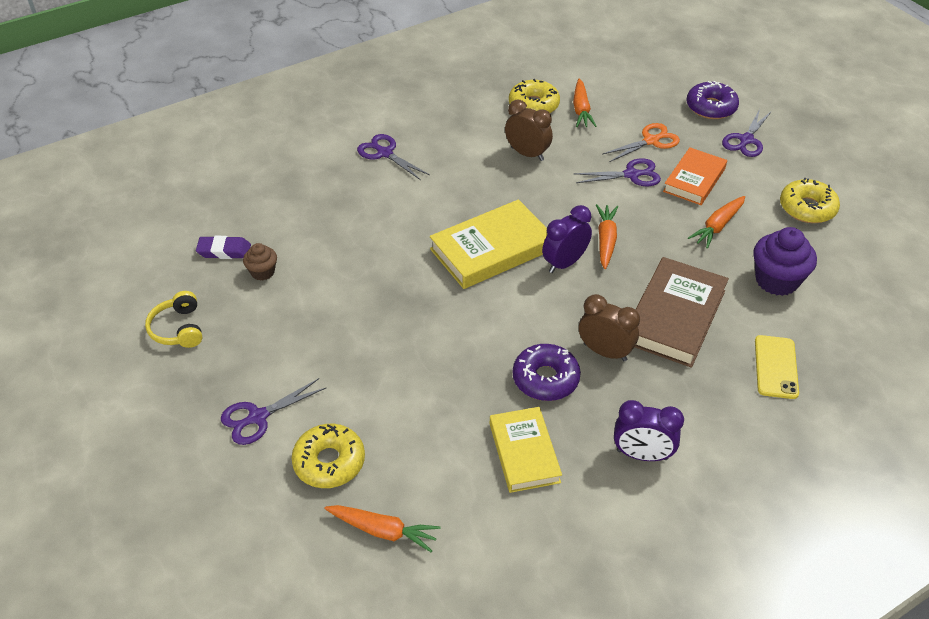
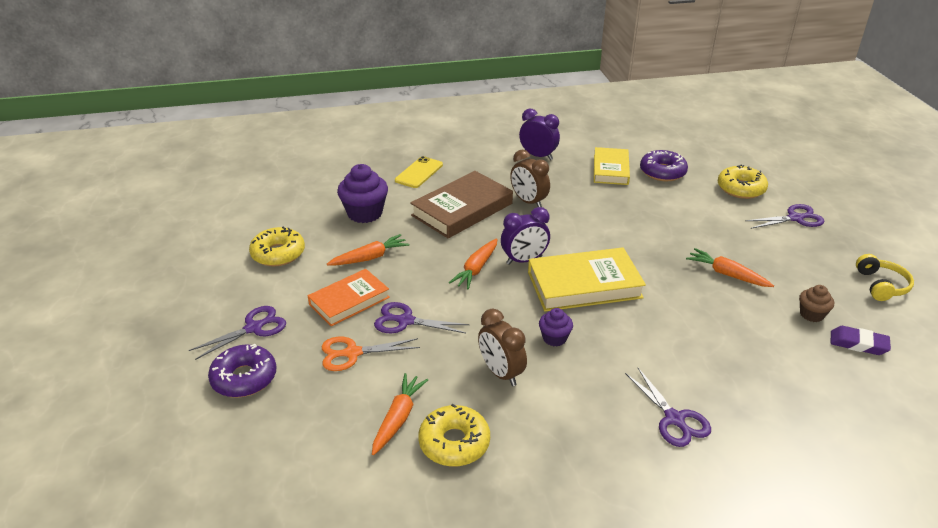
camera: 160 degrees left, 10 degrees down
orange carrot [325,505,441,552] -> orange carrot moved to [686,248,774,287]
purple donut [513,344,581,401] -> purple donut moved to [640,150,688,181]
none -> purple cupcake [539,308,573,347]

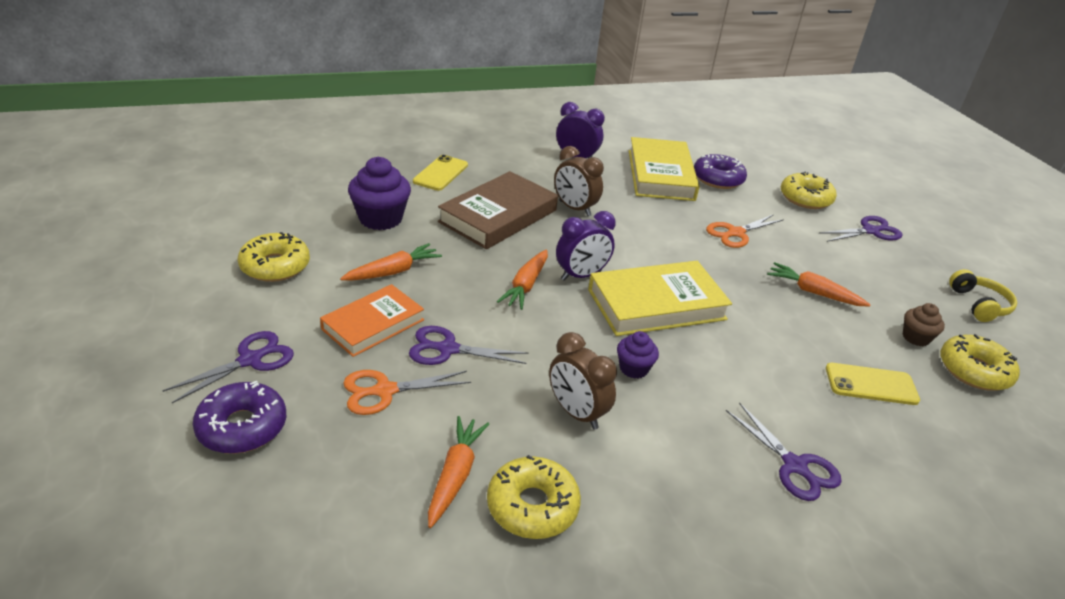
camera: 10 degrees left, 0 degrees up
yellow book [594,147,630,185] -> yellow book [629,137,700,201], size x1.51
purple eraser [831,326,891,355] -> yellow donut [940,334,1020,391]
none -> orange scissors [706,214,784,248]
none -> yellow phone [826,363,920,405]

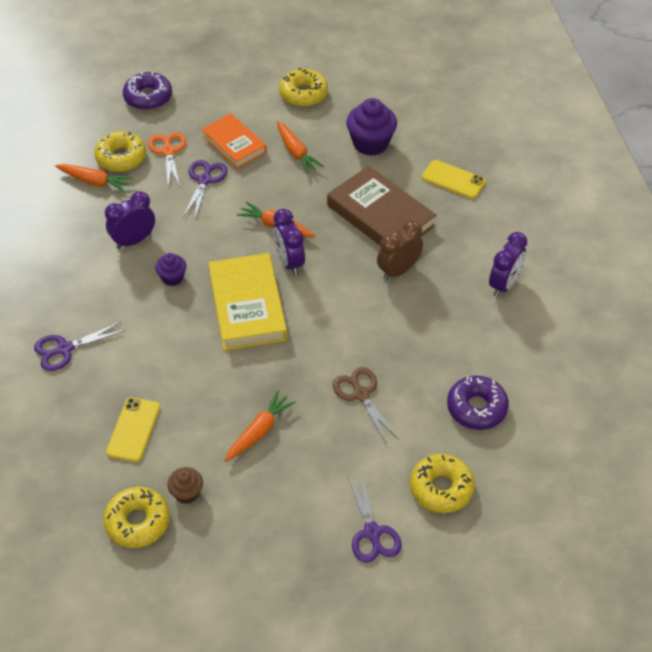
camera: 100 degrees right, 15 degrees up
purple scissors [162,331,294,403] -> none
yellow donut [487,455,581,539] -> yellow donut moved to [94,131,146,172]
brown clock [549,332,617,430] -> purple clock [105,191,155,249]
yellow book [629,137,700,201] -> none
orange scissors [706,214,784,248] -> brown scissors [333,367,399,445]
yellow headphones [949,269,1017,322] -> none

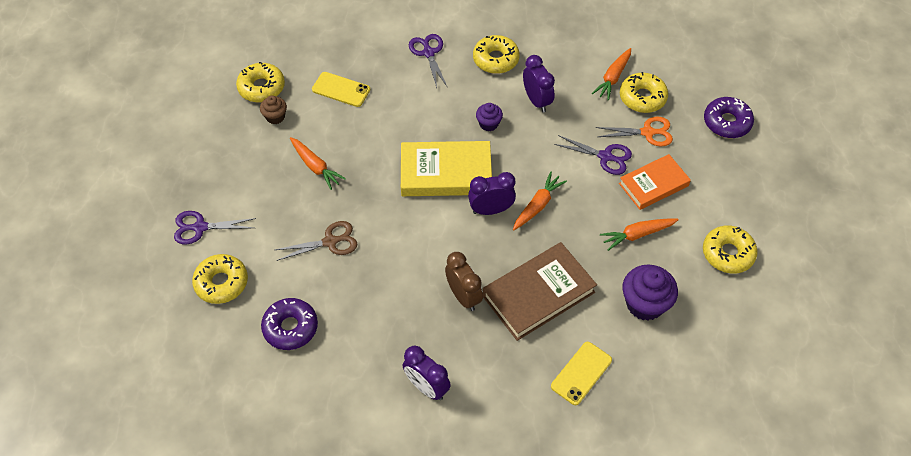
camera: 100 degrees right, 5 degrees up
none -> yellow donut [473,35,520,74]

